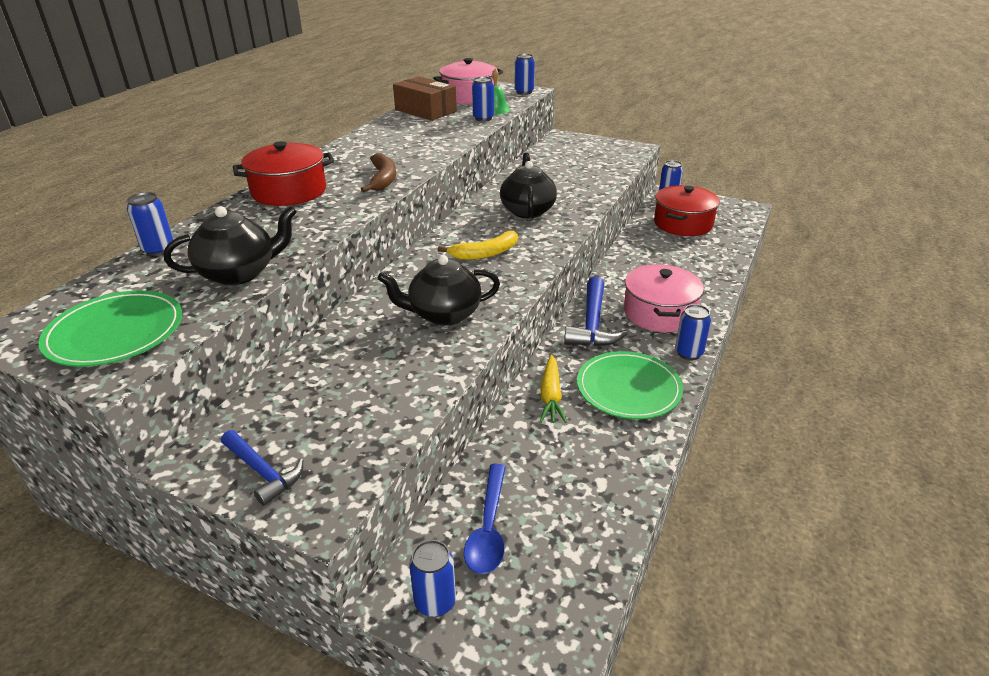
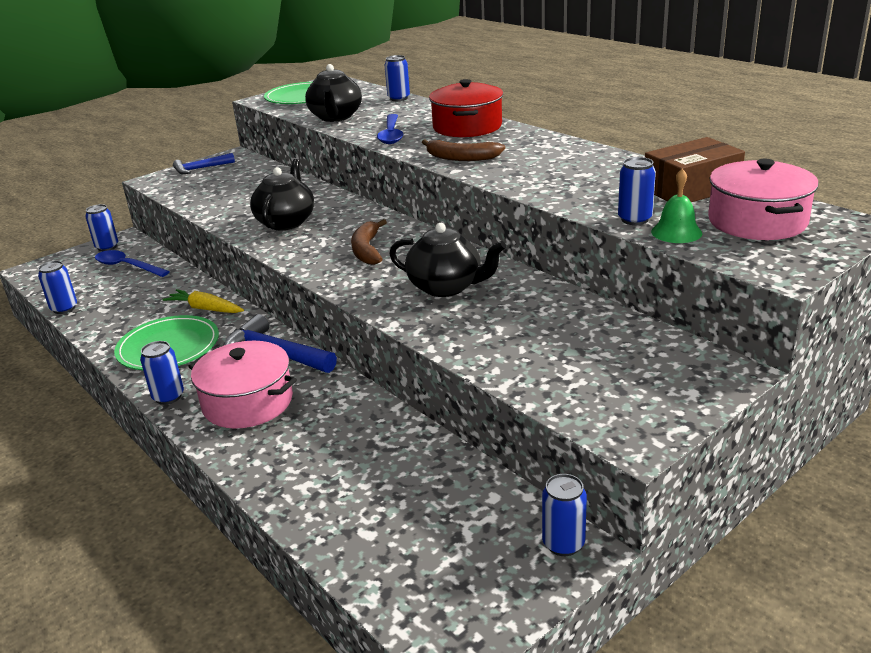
camera: 115 degrees right, 5 degrees down
yellow banana [438,231,518,260] -> brown banana [351,219,387,265]
blue can [515,54,535,95] -> blue can moved to [38,261,77,314]
red pot [654,185,720,236] -> none
none -> blue spoon [377,114,403,144]

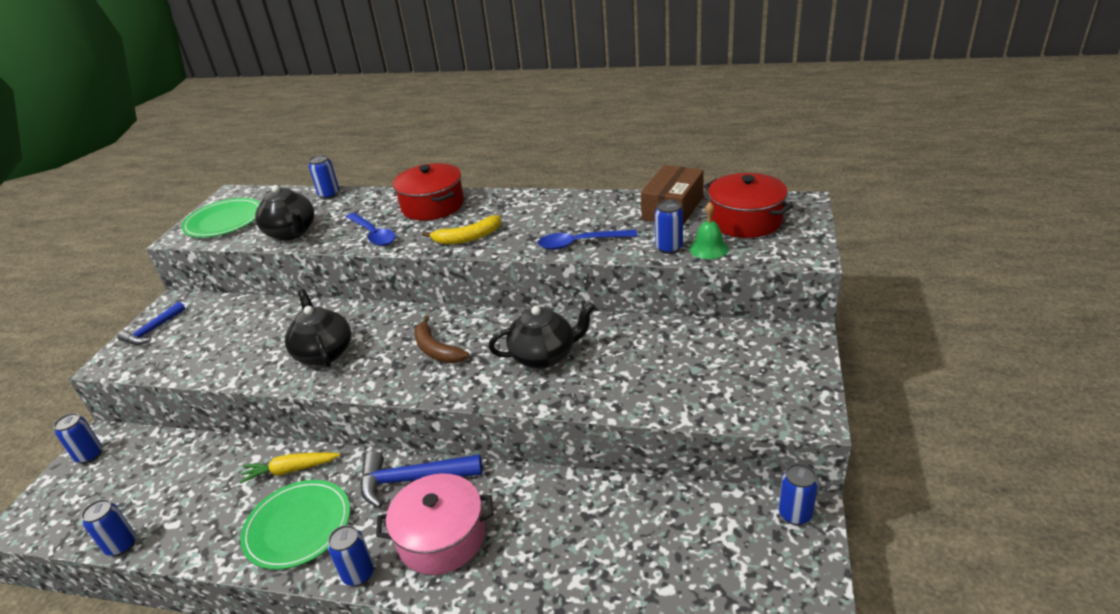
camera: 35 degrees left, 5 degrees up
blue spoon [95,250,170,277] -> blue spoon moved to [538,230,637,250]
brown banana [422,140,505,161] -> yellow banana [422,215,501,244]
pink pot [708,159,819,240] -> red pot [704,173,793,238]

